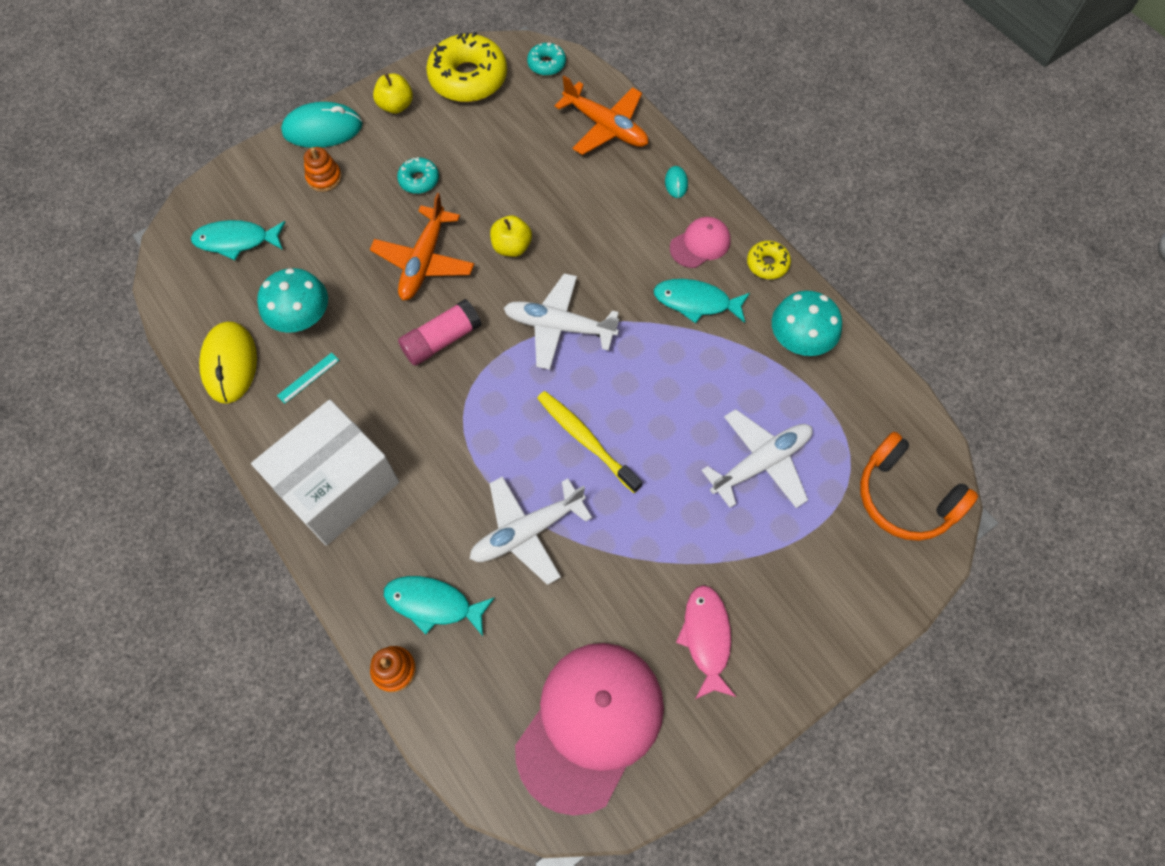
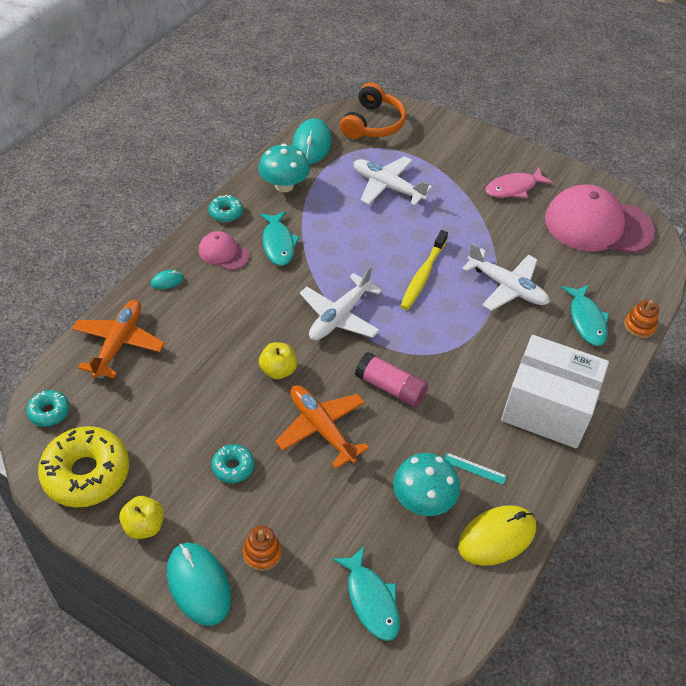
camera: 115 degrees left, 15 degrees down
orange plane [370,193,474,300] -> orange plane turned 120 degrees counterclockwise [275,385,369,469]
white plane [504,273,619,370] -> white plane turned 45 degrees clockwise [300,266,382,340]
yellow donut [747,241,791,279] -> turquoise donut [209,195,243,222]
none -> turquoise mouse [292,118,332,164]

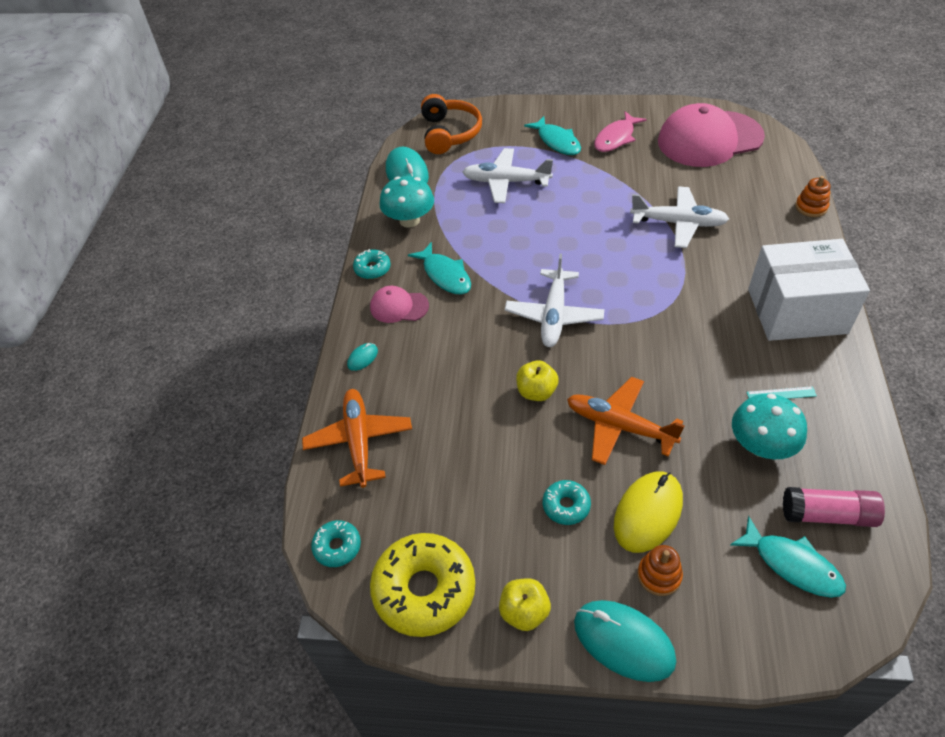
camera: 20 degrees left, 0 degrees up
pink glue stick [355,352,428,407] -> pink glue stick moved to [783,487,885,527]
yellow toothbrush [400,230,448,310] -> none
yellow mouse [458,505,536,566] -> yellow mouse moved to [614,471,683,553]
turquoise fish [562,285,609,346] -> turquoise fish moved to [524,116,581,155]

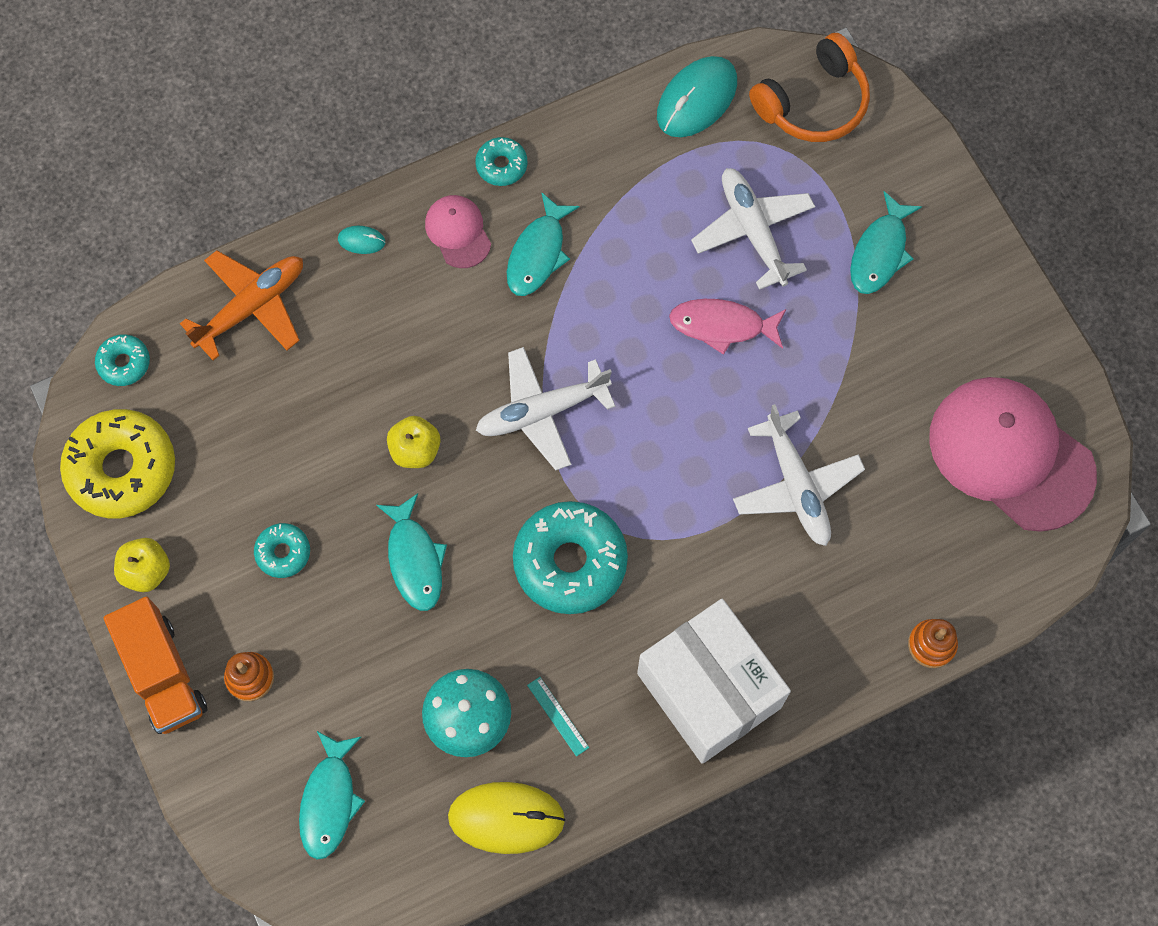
camera: 55 degrees right, 20 degrees up
turquoise mushroom [379,176,434,228] -> none
orange plane [567,377,685,465] -> turquoise fish [376,493,447,611]
turquoise mouse [574,600,676,682] -> orange truck [104,597,207,734]
pink fish [594,111,647,152] -> pink fish moved to [669,299,786,355]
yellow mouse [614,471,683,553] -> yellow mouse moved to [448,782,565,854]
pink glue stick [783,487,885,527] -> none
none -> turquoise donut [513,501,628,614]

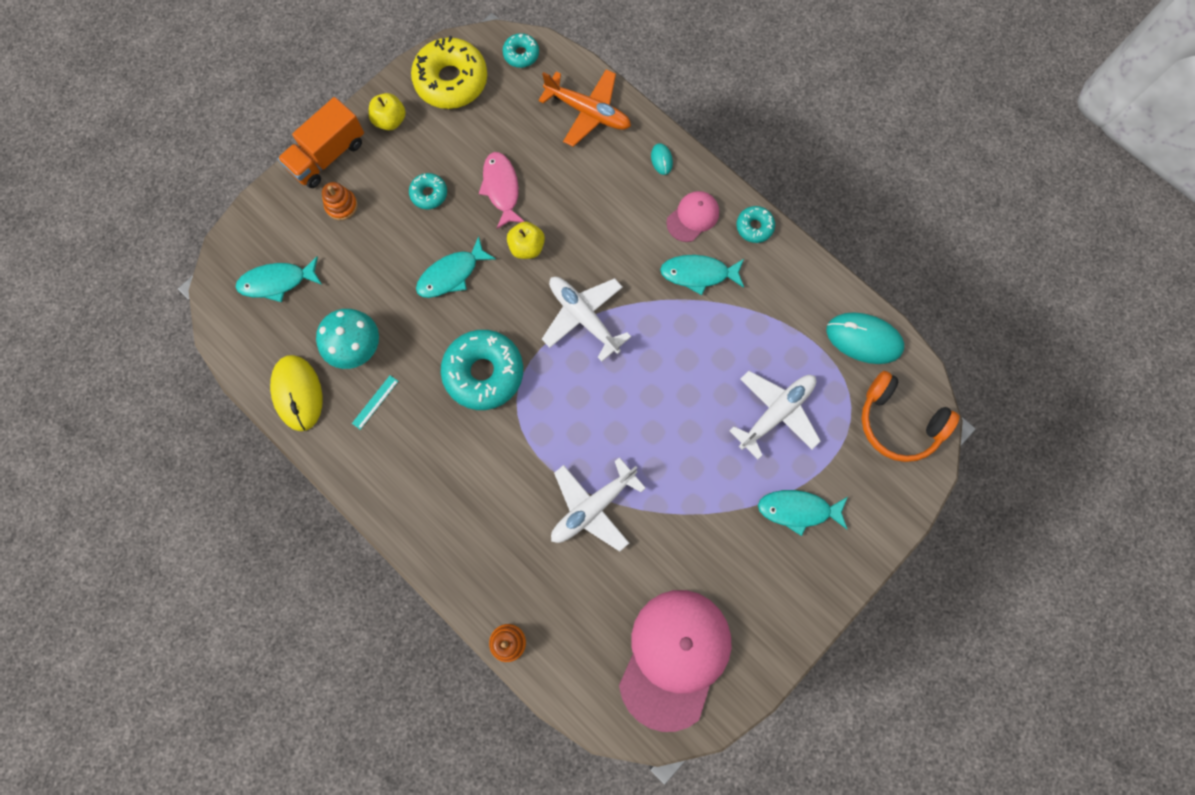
camera: 70 degrees right, 5 degrees up
white box [637,599,791,764] -> none
pink fish [669,299,786,355] -> pink fish moved to [479,152,525,229]

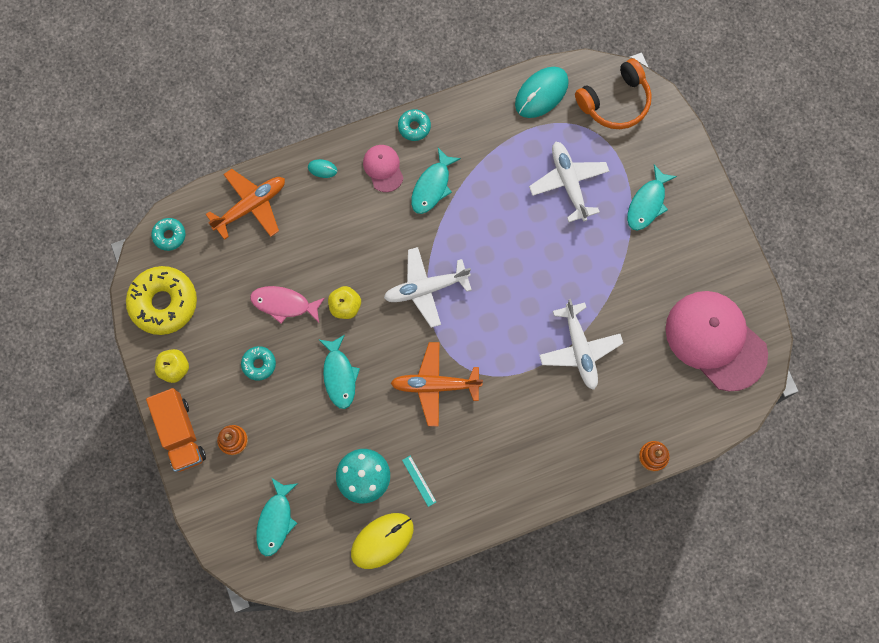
camera: 65 degrees left, 0 degrees up
yellow mouse [270,355,323,431] -> yellow mouse turned 45 degrees counterclockwise [351,513,414,569]
turquoise donut [441,330,523,410] -> orange plane [391,342,483,426]

